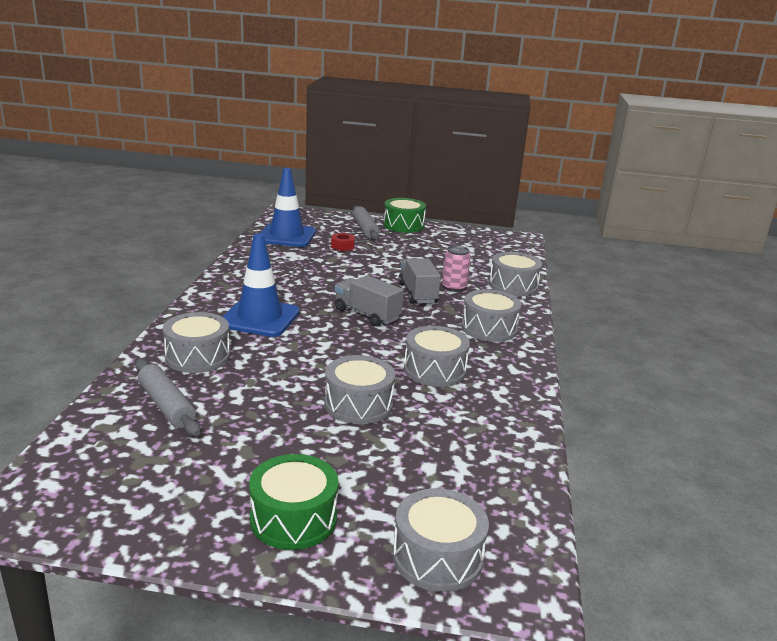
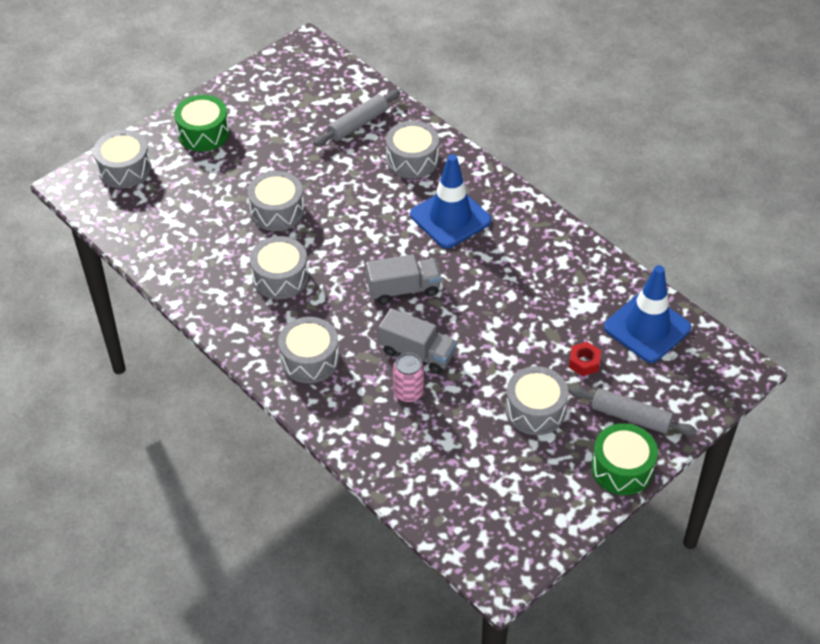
camera: 130 degrees right, 25 degrees up
grey rolling pin [135,359,201,436] -> grey rolling pin turned 45 degrees counterclockwise [314,90,401,146]
grey drum [489,252,542,296] -> grey drum moved to [505,366,569,435]

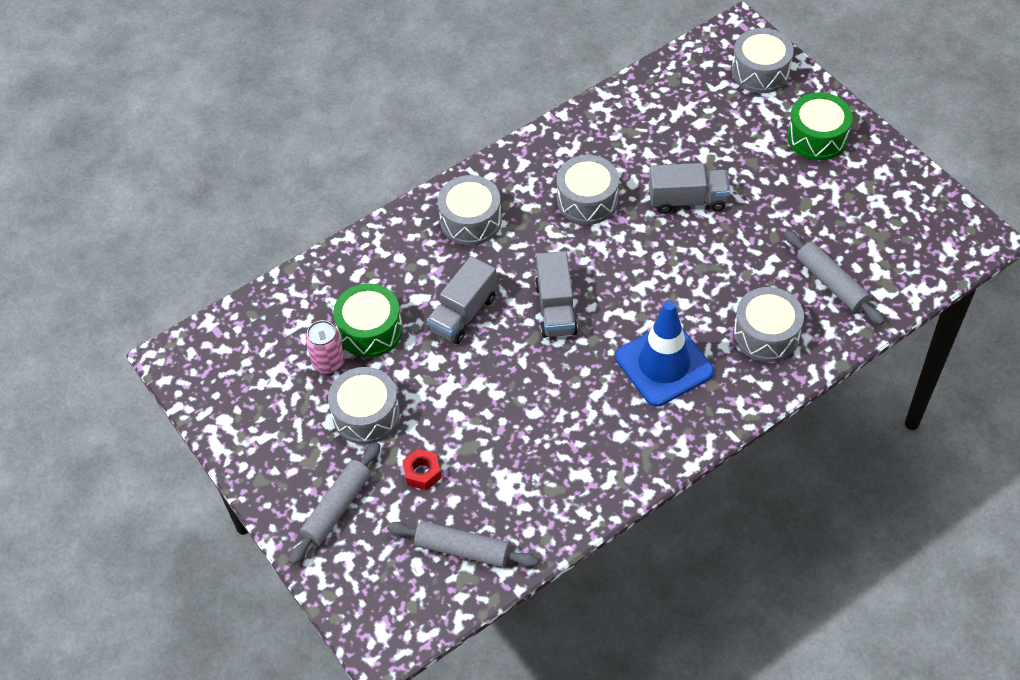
camera: 100 degrees right, 5 degrees up
grey drum [248,171,304,231] -> grey truck [649,163,730,214]
pink can [393,353,424,403] -> pink can moved to [305,320,345,373]
green drum [591,423,658,495] -> green drum moved to [333,283,403,358]
blue traffic cone [604,265,691,363] -> grey rolling pin [387,521,538,567]

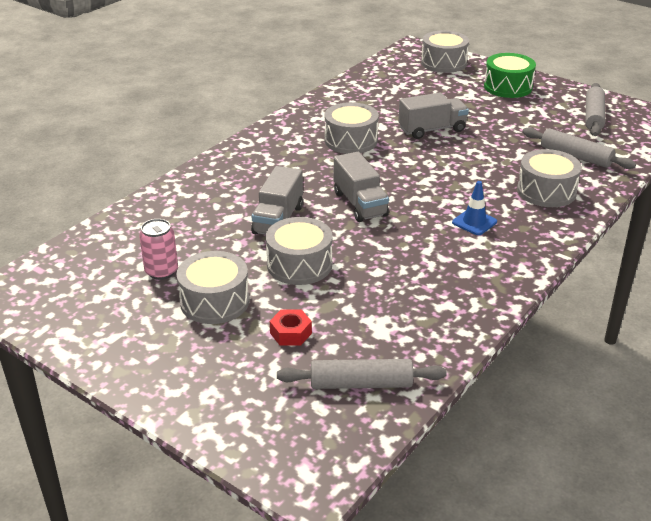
camera: 20 degrees left, 20 degrees down
grey rolling pin [289,442,381,565] -> grey rolling pin moved to [585,83,605,136]
green drum [333,283,403,358] -> none
grey drum [438,175,502,245] -> grey drum moved to [266,217,333,285]
blue traffic cone [615,301,714,407] -> blue traffic cone [452,181,497,235], size x0.49

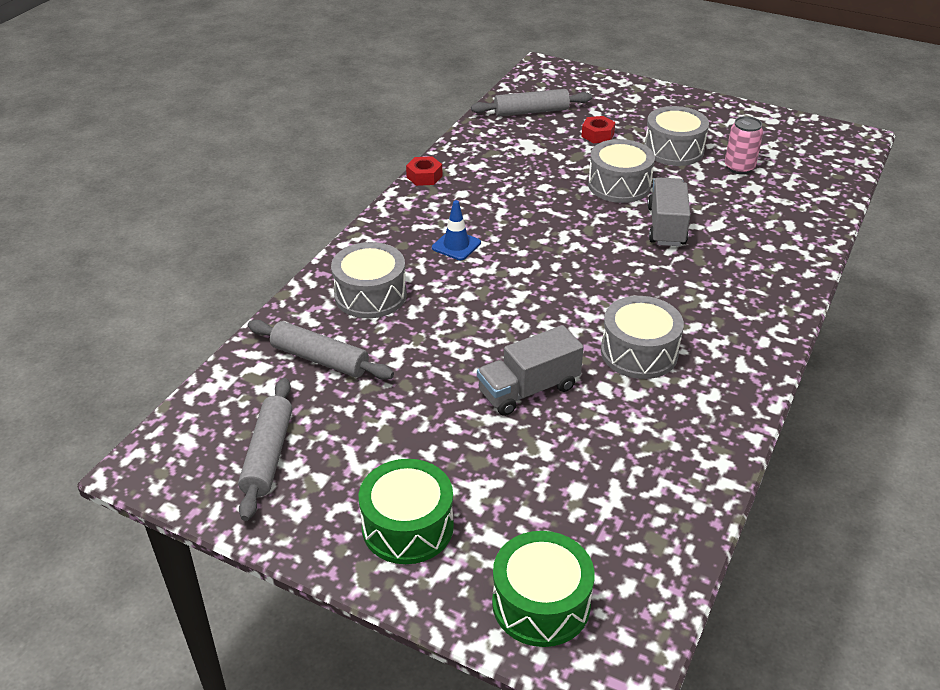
camera: 170 degrees right, 5 degrees up
grey truck [334,152,389,222] -> none
grey drum [421,30,469,73] -> green drum [492,531,595,647]
none -> red nut [406,156,442,186]

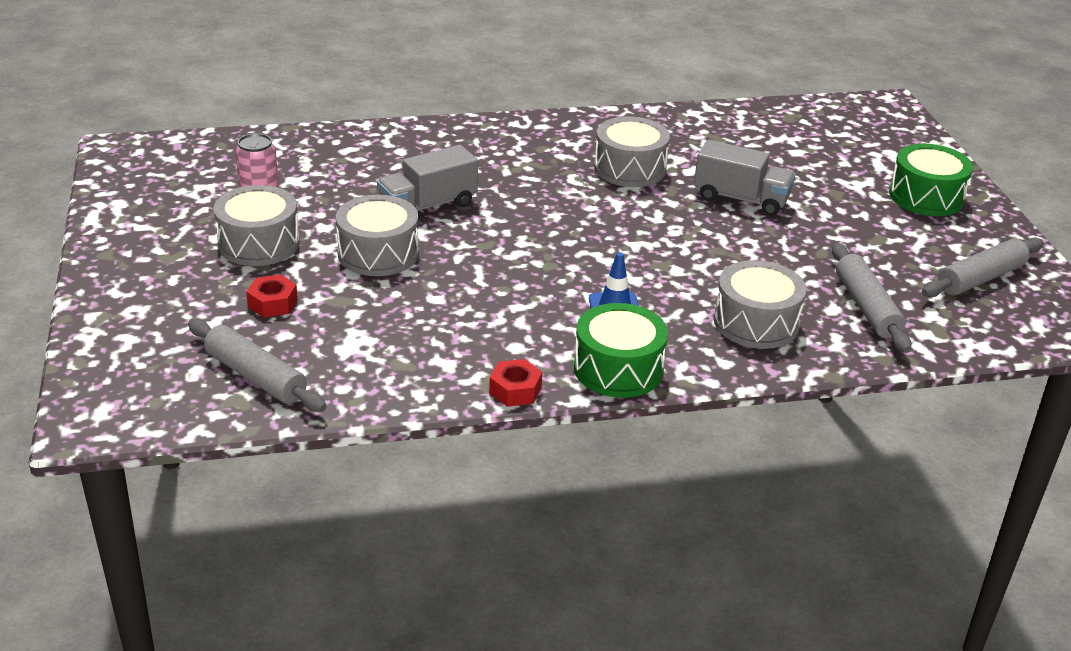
camera: 130 degrees left, 5 degrees down
green drum [492,531,595,647] -> green drum moved to [574,303,668,398]

